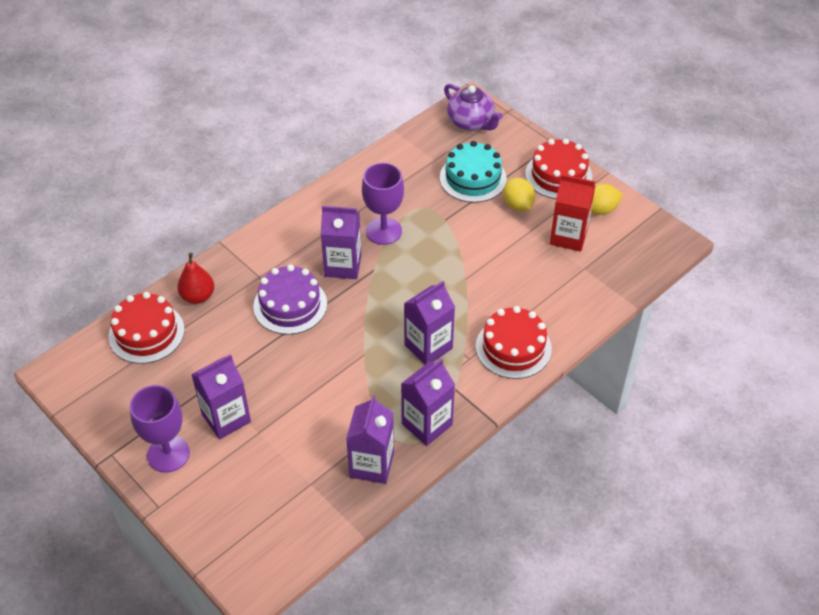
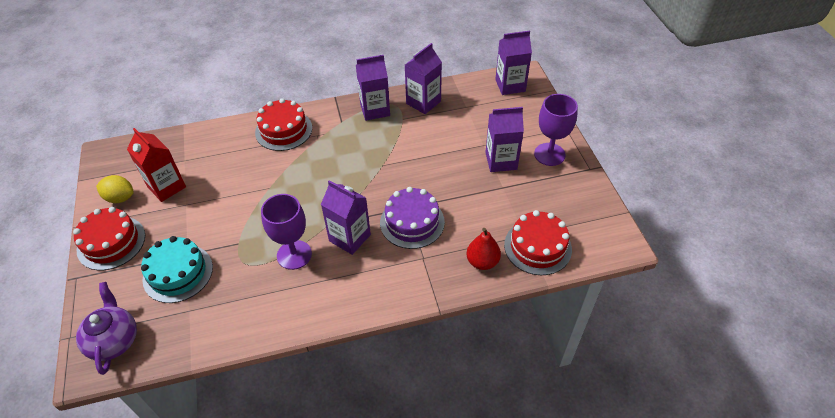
camera: 150 degrees left, 0 degrees up
purple carton [404,281,455,364] -> purple carton moved to [495,31,532,95]
yellow lemon [503,178,535,211] -> none

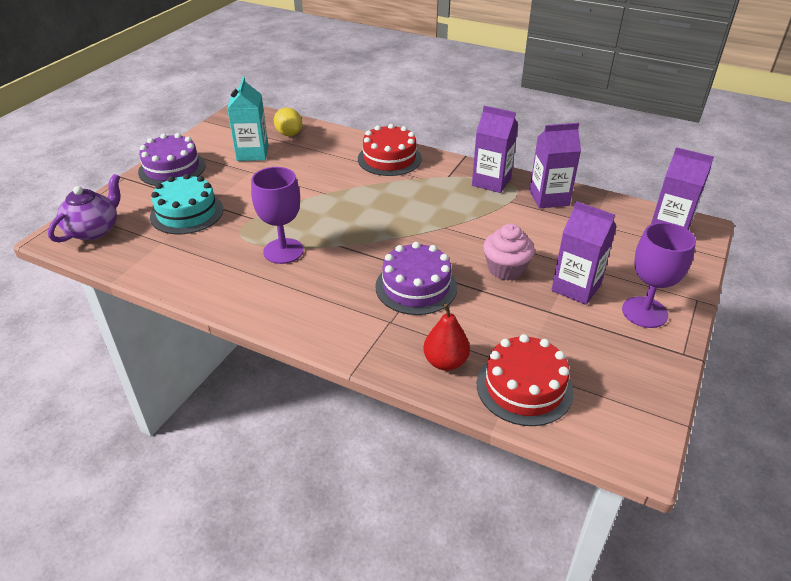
camera: 40 degrees right, 10 degrees down
red cake [73,207,145,270] -> purple cake [138,133,206,186]
yellow lemon [96,175,134,203] -> yellow lemon moved to [274,108,302,136]
red carton [127,128,186,202] -> turquoise carton [227,76,269,161]
purple carton [321,180,371,255] -> none
none -> pink cupcake [483,224,535,281]

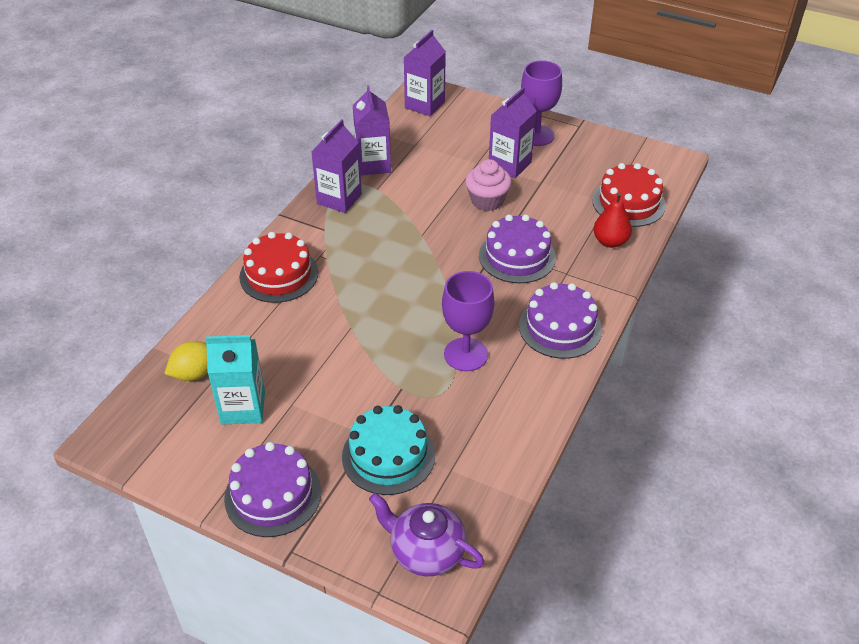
camera: 90 degrees left, 5 degrees up
none -> purple cake [519,282,602,359]

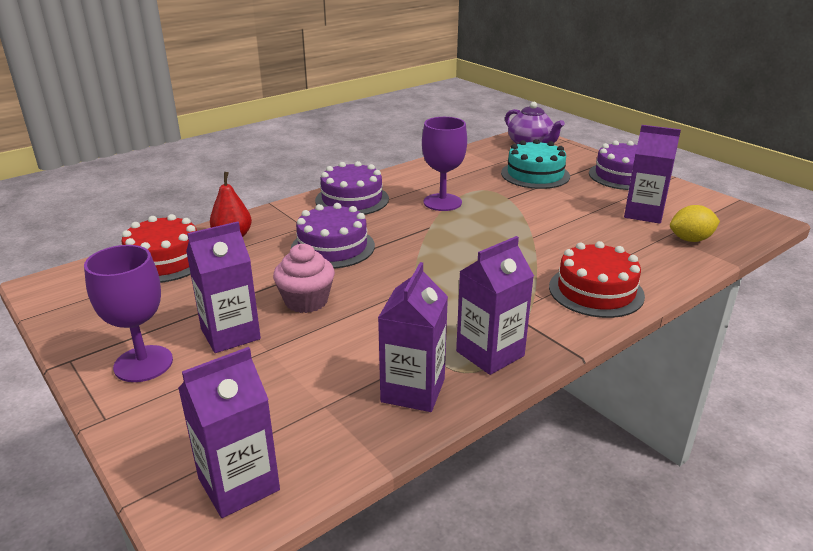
camera: 155 degrees left, 15 degrees down
turquoise carton [205,335,265,424] -> purple carton [624,125,681,224]

